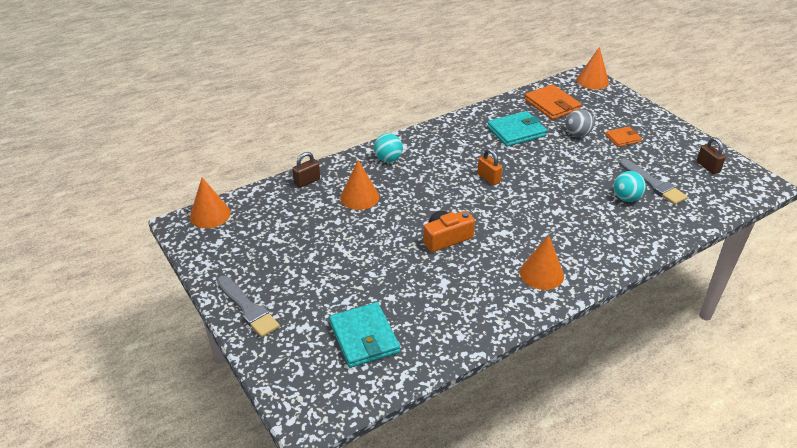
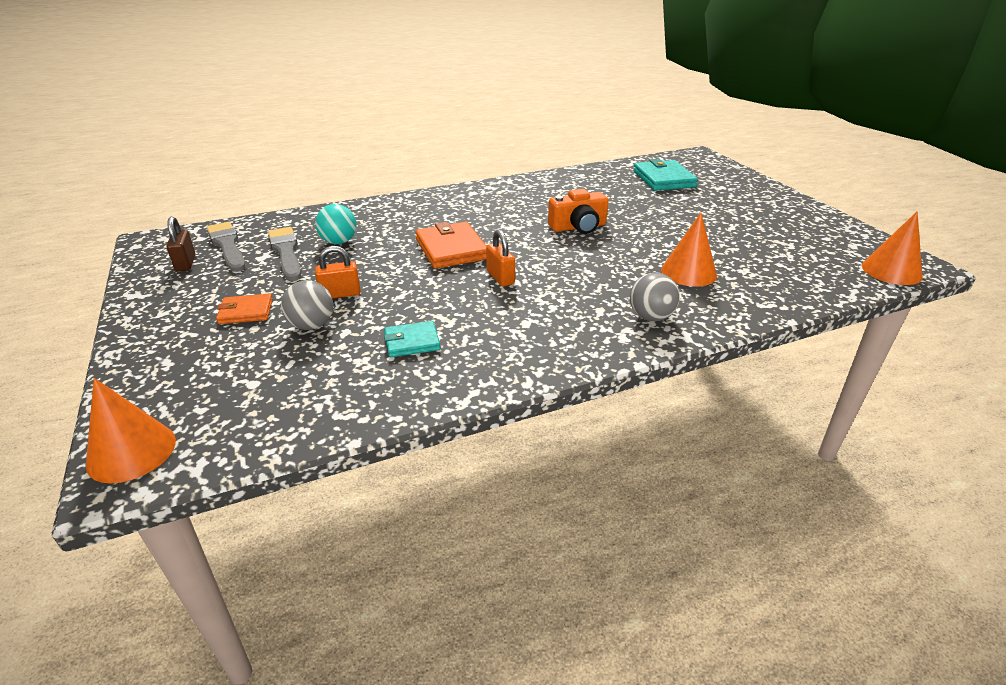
camera: 170 degrees left, 5 degrees down
grey brush [217,276,280,337] -> grey brush moved to [207,222,246,272]
brown padlock [292,152,320,188] -> none
turquoise ball [374,133,403,162] -> grey ball [630,273,680,321]
turquoise wallet [487,111,547,147] -> turquoise wallet [384,321,440,357], size x0.59
orange cone [520,235,564,290] -> none
orange wallet [524,84,581,120] -> orange wallet moved to [415,222,487,269]
none -> orange padlock [315,246,361,299]

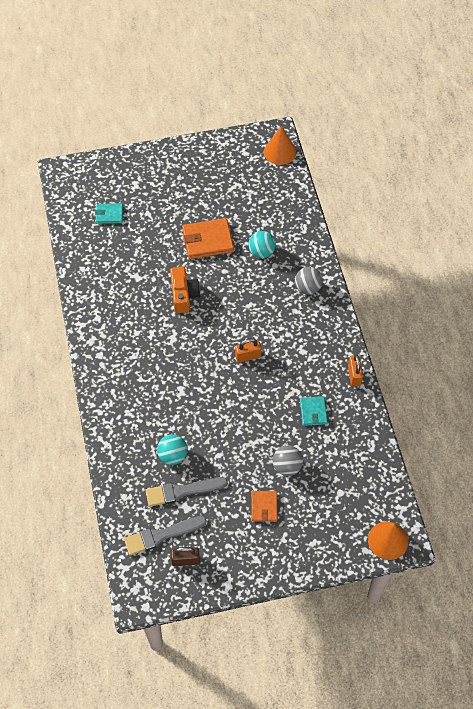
camera: 80 degrees left, 25 degrees up
orange padlock [315,246,361,299] -> orange padlock moved to [348,354,363,386]
orange wallet [415,222,487,269] -> orange wallet moved to [182,218,234,259]
turquoise wallet [633,159,698,191] -> turquoise wallet [95,203,123,224], size x0.59
orange cone [661,213,717,287] -> turquoise ball [248,231,276,258]

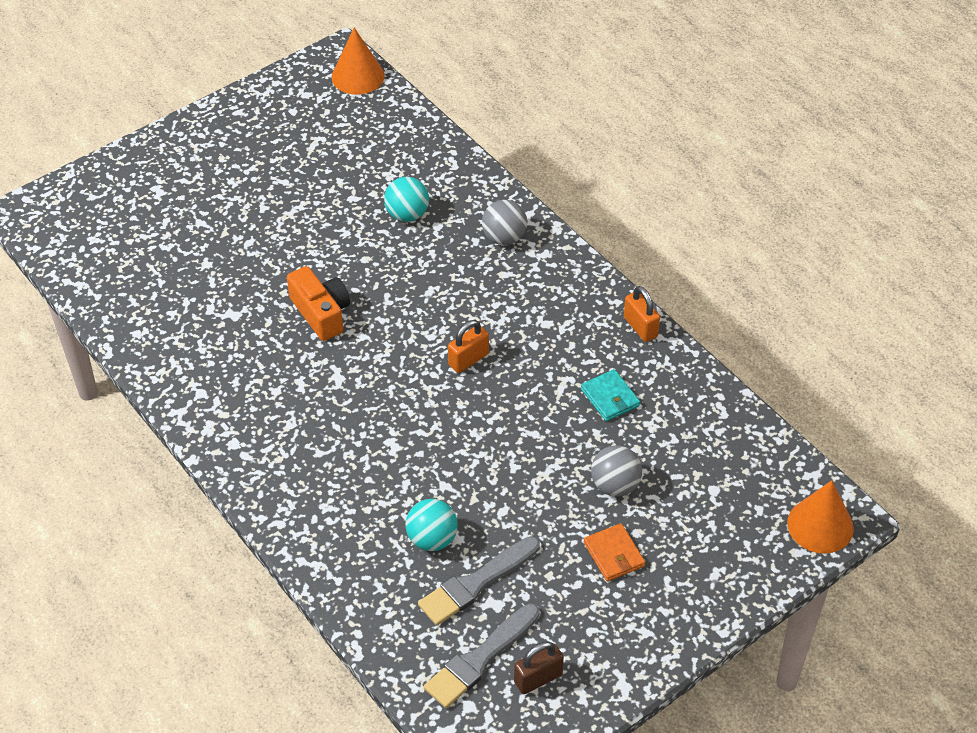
camera: 25 degrees left, 10 degrees down
turquoise wallet [95,203,123,224] -> none
orange wallet [182,218,234,259] -> none

